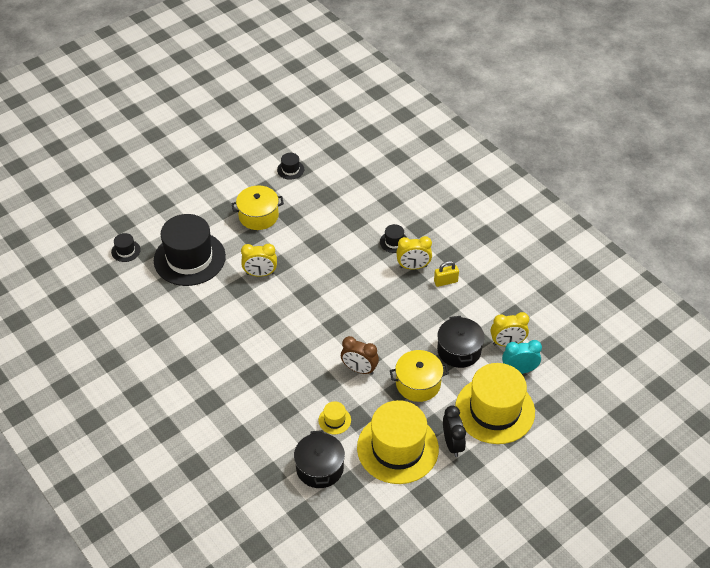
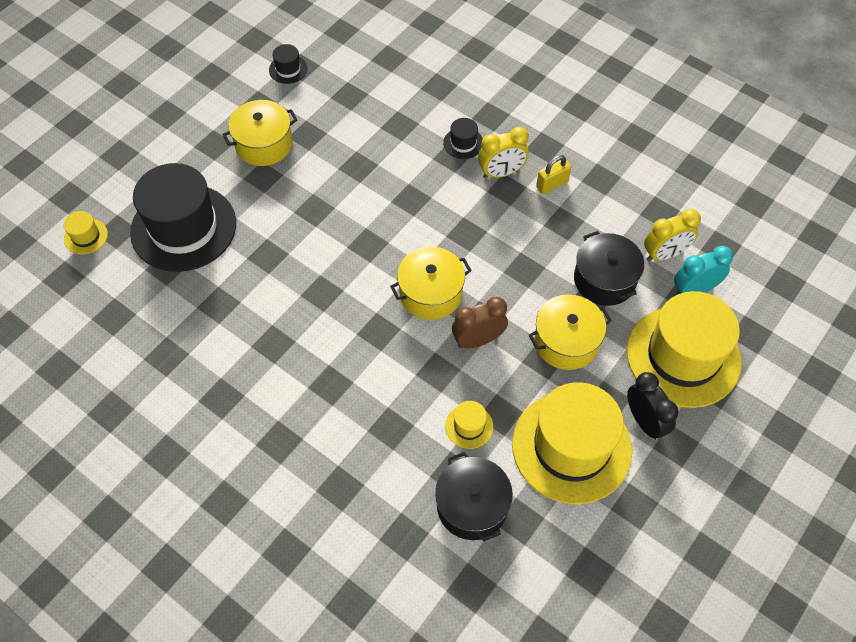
camera: 15 degrees left, 10 degrees up
black hat [111,233,141,262] -> yellow hat [64,211,108,255]
yellow clock [241,244,277,277] -> none
brown clock [341,336,379,375] -> brown clock turned 150 degrees clockwise [452,297,508,348]
none -> yellow pot [390,247,472,320]

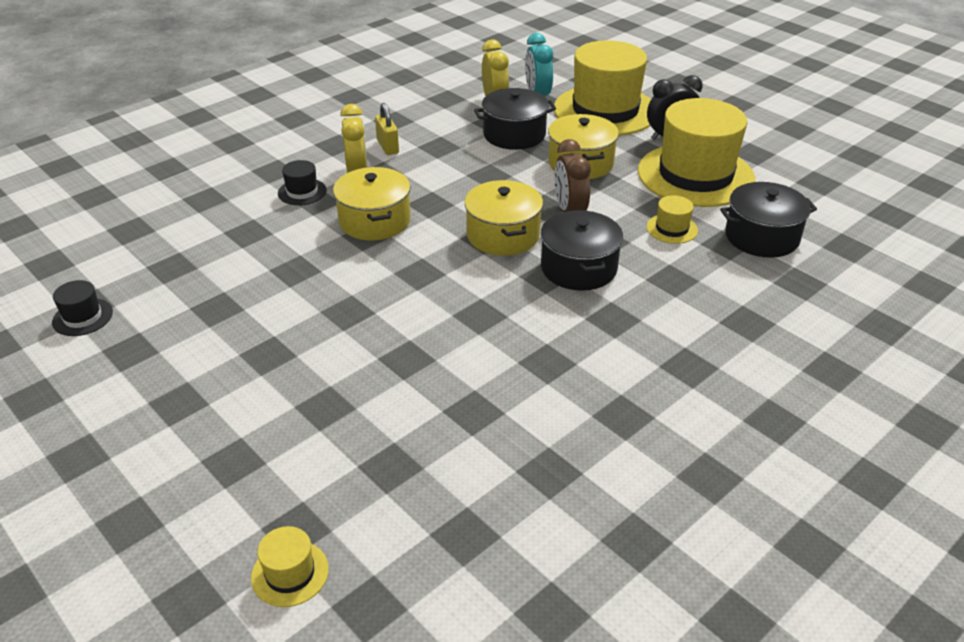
camera: 80 degrees left, 20 degrees down
black hat [130,163,236,272] -> none
yellow pot [222,100,297,166] -> yellow pot moved to [333,167,411,241]
none -> black pot [540,210,623,291]

